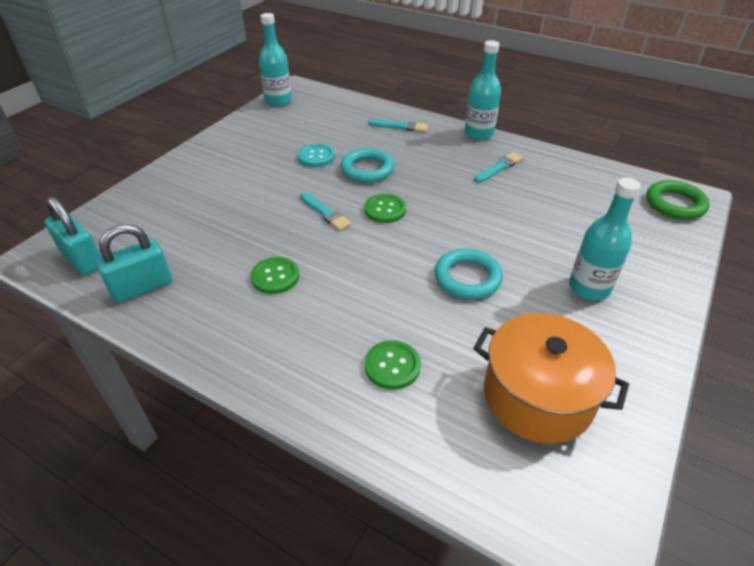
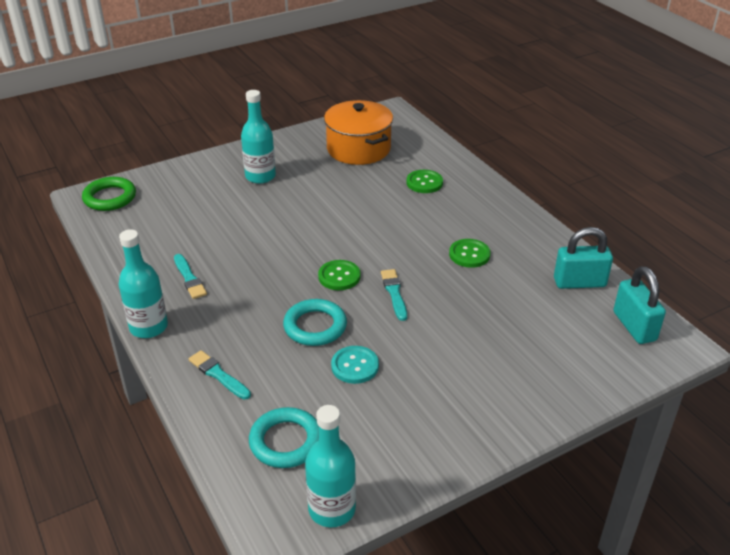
camera: 150 degrees left, 5 degrees down
turquoise ring [435,249,503,299] -> turquoise ring moved to [249,407,319,468]
turquoise brush [474,152,523,183] -> turquoise brush turned 105 degrees counterclockwise [174,254,207,299]

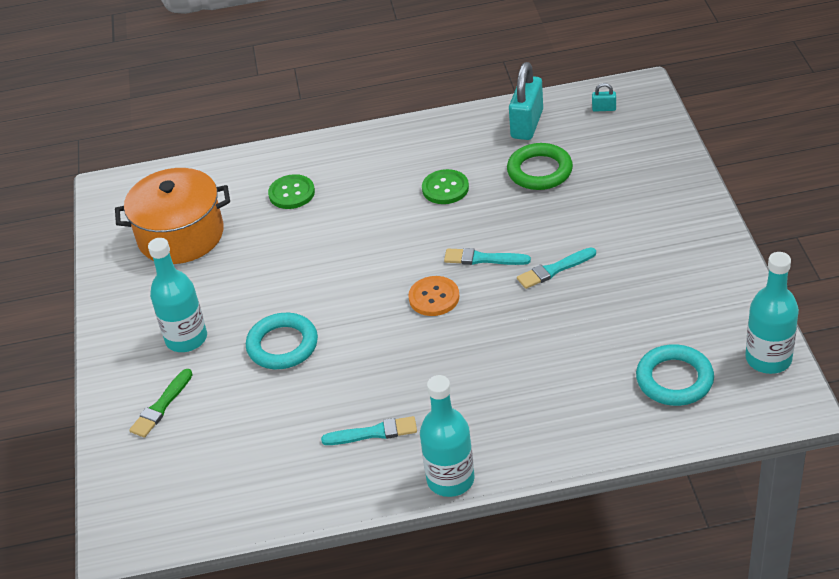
camera: 65 degrees left, 5 degrees up
green ring [82,177,136,211] -> green ring moved to [507,143,573,190]
turquoise brush [189,350,251,400] -> turquoise brush moved to [517,247,596,289]
turquoise ring [283,299,347,346] -> turquoise ring moved to [246,313,318,369]
green button [318,260,361,290] -> orange button [408,276,459,316]
turquoise button [331,346,379,384] -> none
turquoise padlock [613,266,666,344] -> turquoise padlock [592,83,616,112], size x0.44
none -> green brush [129,369,193,438]

